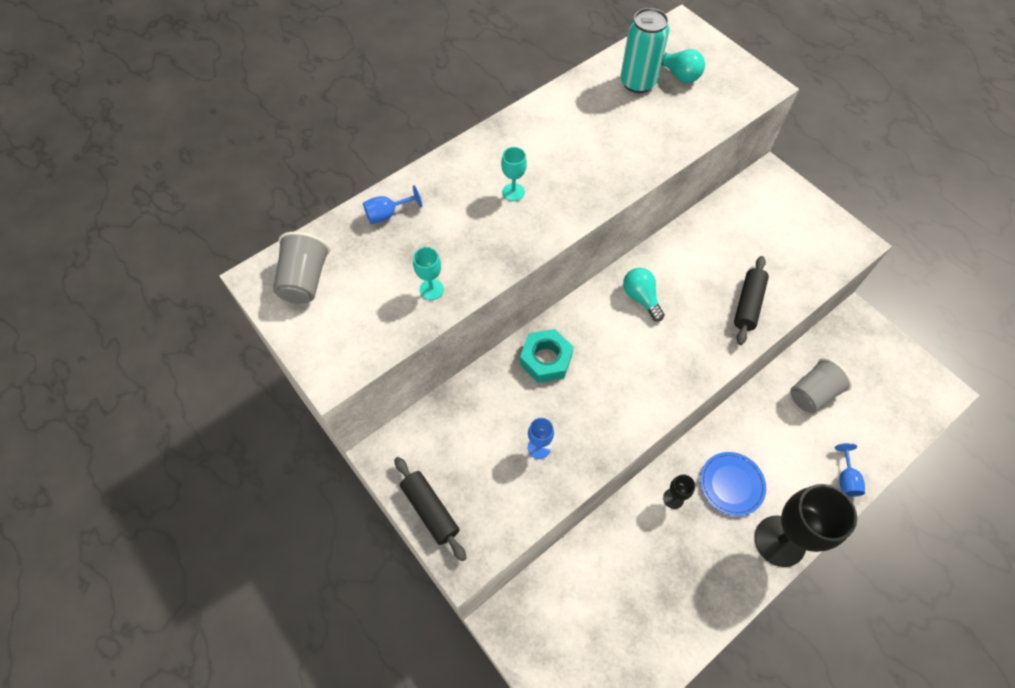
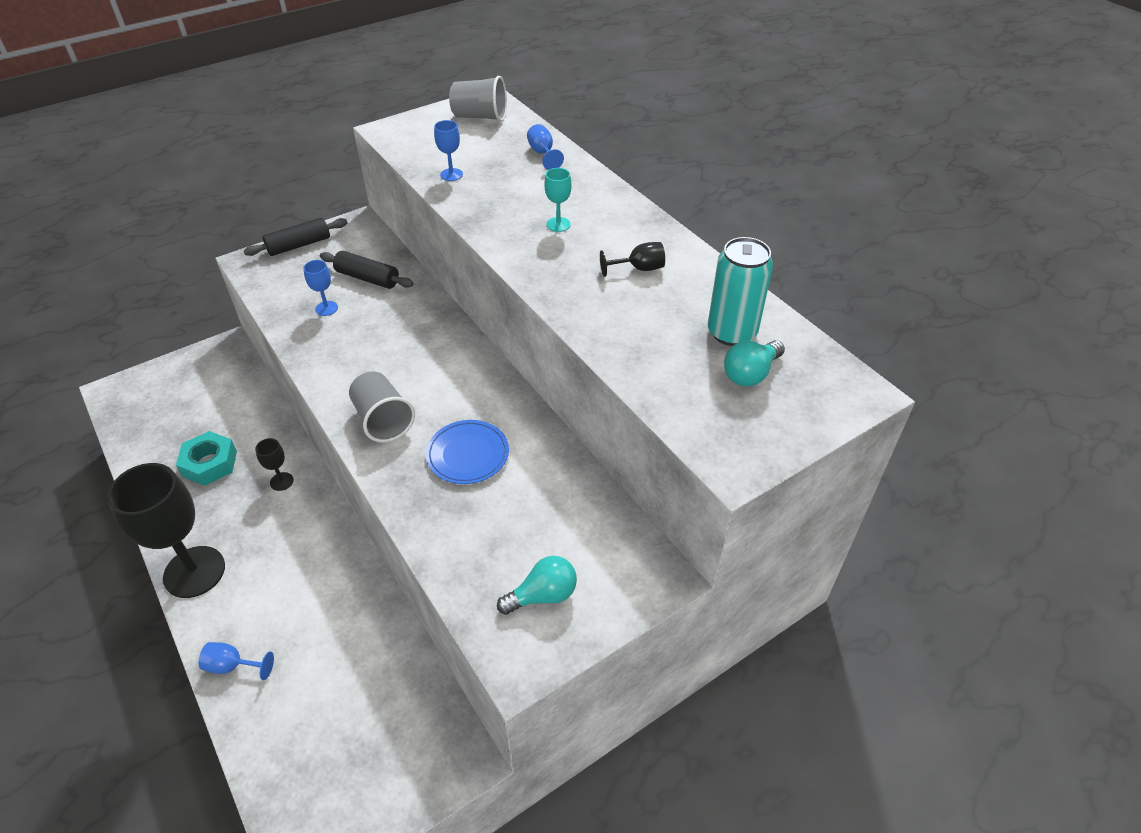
camera: 95 degrees right, 15 degrees down
turquoise goblet [413,247,444,300] -> blue goblet [434,120,463,181]
turquoise nut [520,329,574,383] -> turquoise nut moved to [176,431,237,486]
turquoise light bulb [623,268,665,321] -> turquoise light bulb moved to [497,556,577,615]
blue plate [700,452,766,516] -> blue plate moved to [426,420,509,484]
black rolling pin [734,256,769,345] -> black rolling pin moved to [320,251,414,289]
grey cup [790,358,852,413] -> grey cup moved to [349,372,415,442]
none -> black goblet [600,242,665,277]

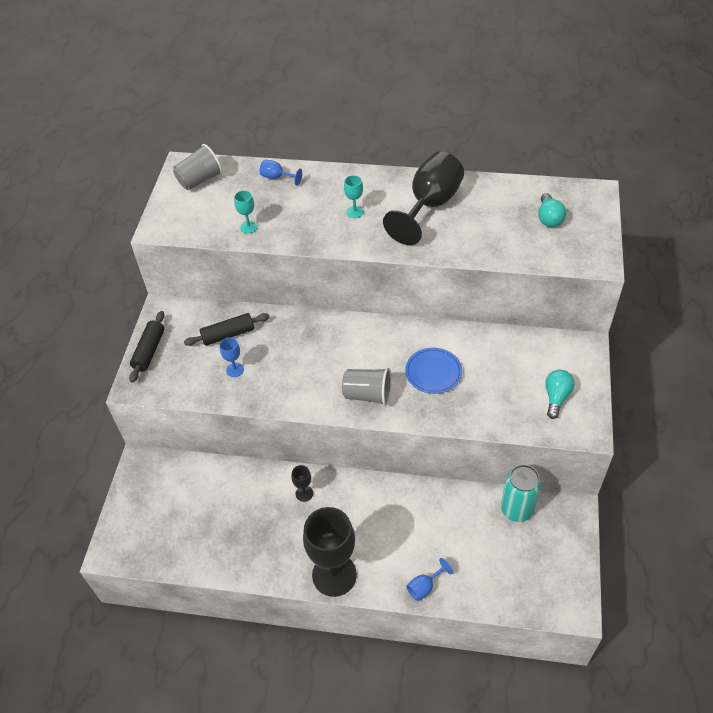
camera: 45 degrees left, 5 degrees up
turquoise nut [176,431,237,486] -> none
blue goblet [434,120,463,181] -> turquoise goblet [234,190,258,234]
black goblet [600,242,665,277] -> black goblet [383,151,464,245], size x2.35
turquoise can [708,237,773,346] -> turquoise can moved to [501,465,541,522]

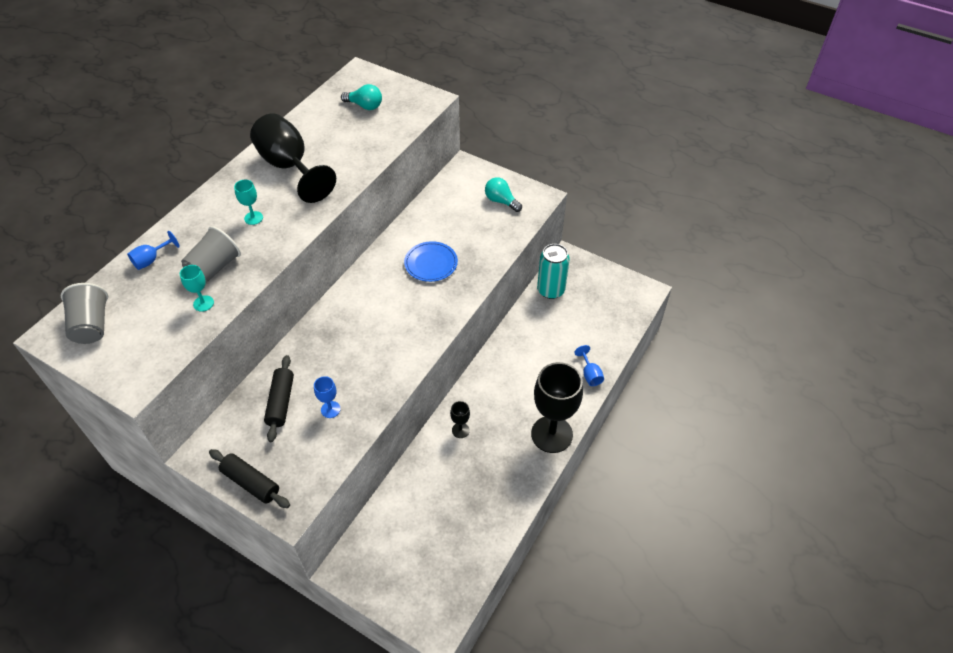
camera: 70 degrees left, 0 degrees up
grey cup [342,368,392,406] -> grey cup moved to [181,226,241,283]

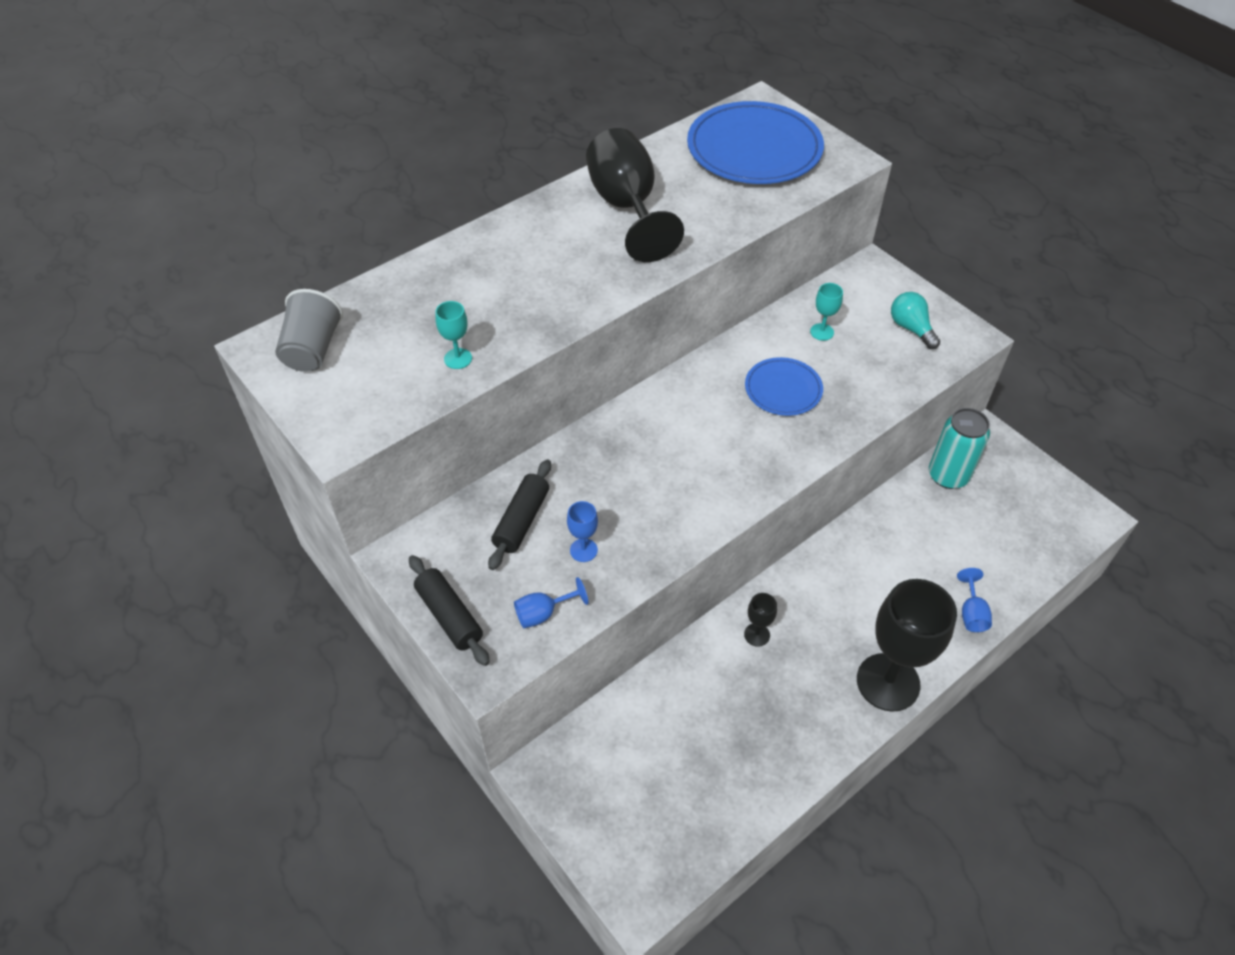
camera: 20 degrees right, 0 degrees up
blue goblet [127,231,180,270] -> blue goblet moved to [514,577,588,628]
grey cup [181,226,241,283] -> none
turquoise goblet [234,180,263,225] -> turquoise goblet moved to [810,283,843,341]
turquoise light bulb [341,84,382,110] -> blue plate [687,101,824,184]

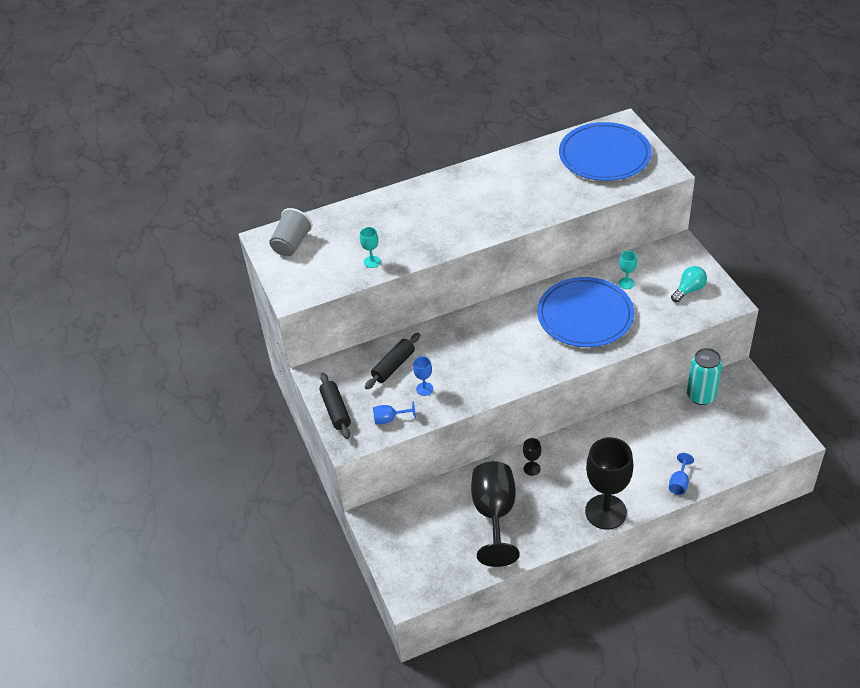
camera: 20 degrees right, 5 degrees down
black goblet [586,128,684,262] -> black goblet moved to [471,461,520,567]
blue plate [745,357,823,416] -> blue plate [537,277,634,347], size x1.85
turquoise light bulb [891,292,940,349] -> turquoise light bulb turned 60 degrees clockwise [671,266,707,302]

